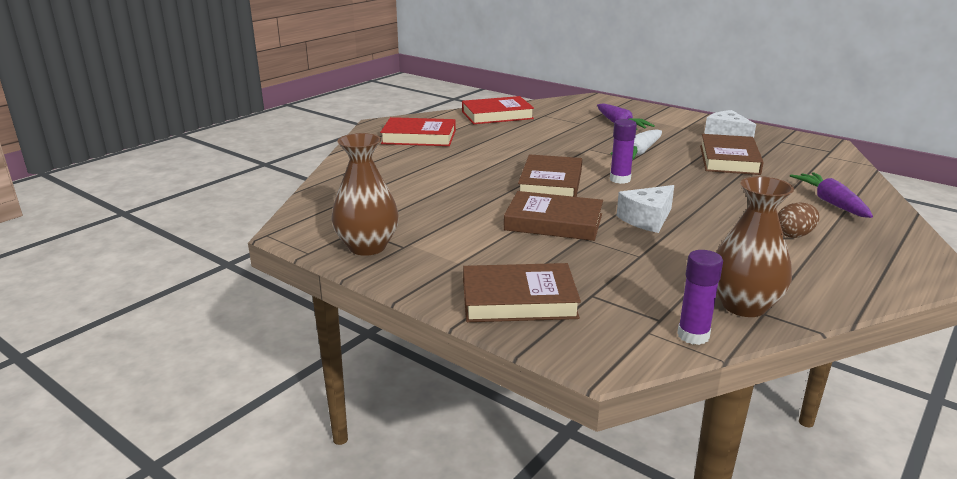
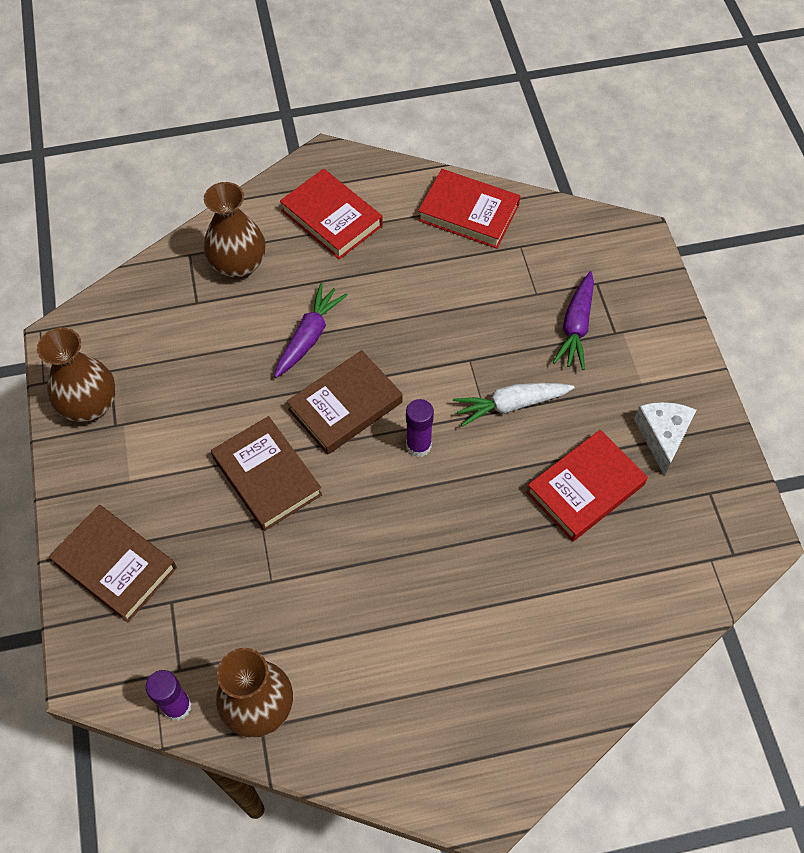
camera: 40 degrees right, 35 degrees up
white cheese [616,185,674,233] -> none
brown book [700,134,764,175] -> red book [526,430,648,541]
brown egg [778,203,819,238] -> none
purple carrot [790,172,873,218] -> purple carrot moved to [274,283,348,378]
none -> brown vase [204,182,265,279]

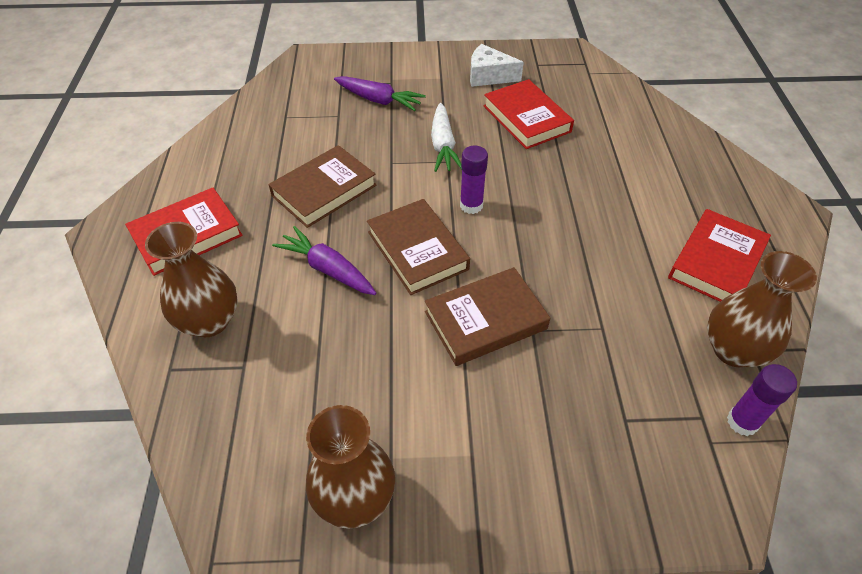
camera: 80 degrees left, 10 degrees down
brown book [49,505,177,622] -> brown book moved to [268,145,377,228]
red book [418,169,520,249] -> red book moved to [668,209,771,302]

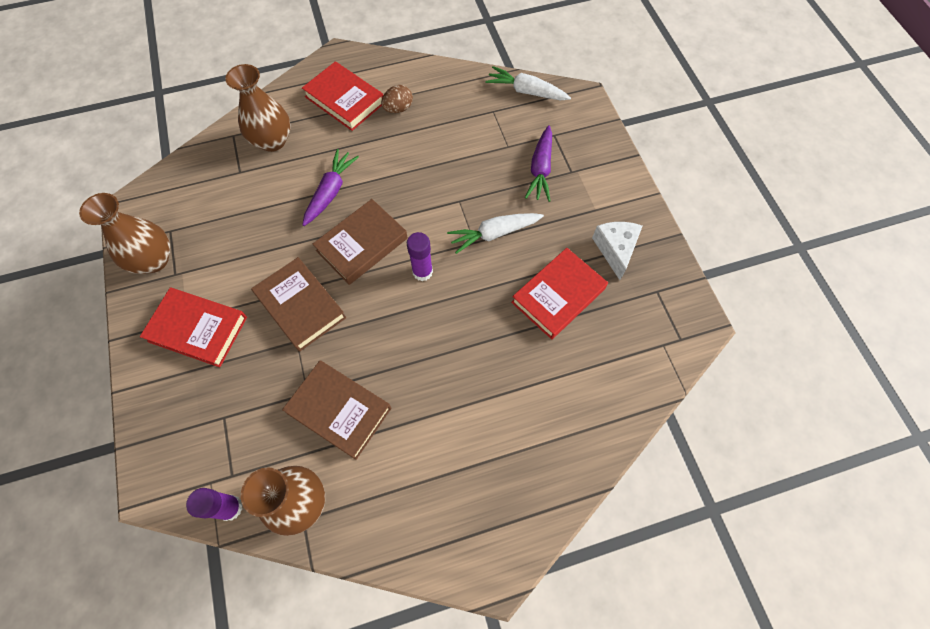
camera: 75 degrees right, 15 degrees up
brown book [268,145,377,228] -> brown book moved to [282,360,391,460]
red book [668,209,771,302] -> red book moved to [140,287,247,367]
none -> brown egg [381,85,413,113]
none -> white carrot [485,66,571,100]

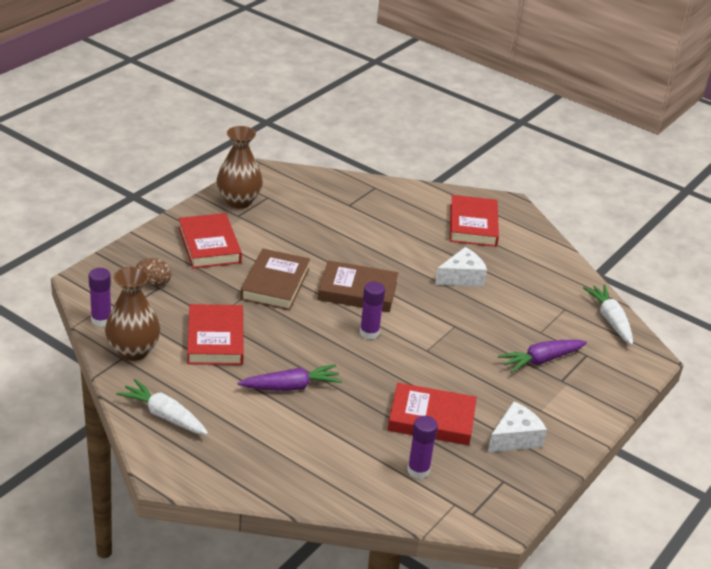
camera: 50 degrees right, 30 degrees down
brown vase [225,64,290,152] -> none
brown book [282,360,391,460] -> red book [187,304,244,365]
purple carrot [302,149,359,226] -> purple carrot moved to [238,364,342,391]
brown egg [381,85,413,113] -> brown egg moved to [136,258,172,286]
white carrot [447,213,544,254] -> white carrot moved to [116,379,208,435]
none -> purple glue stick [407,416,438,479]
none -> white cheese [435,247,487,287]

